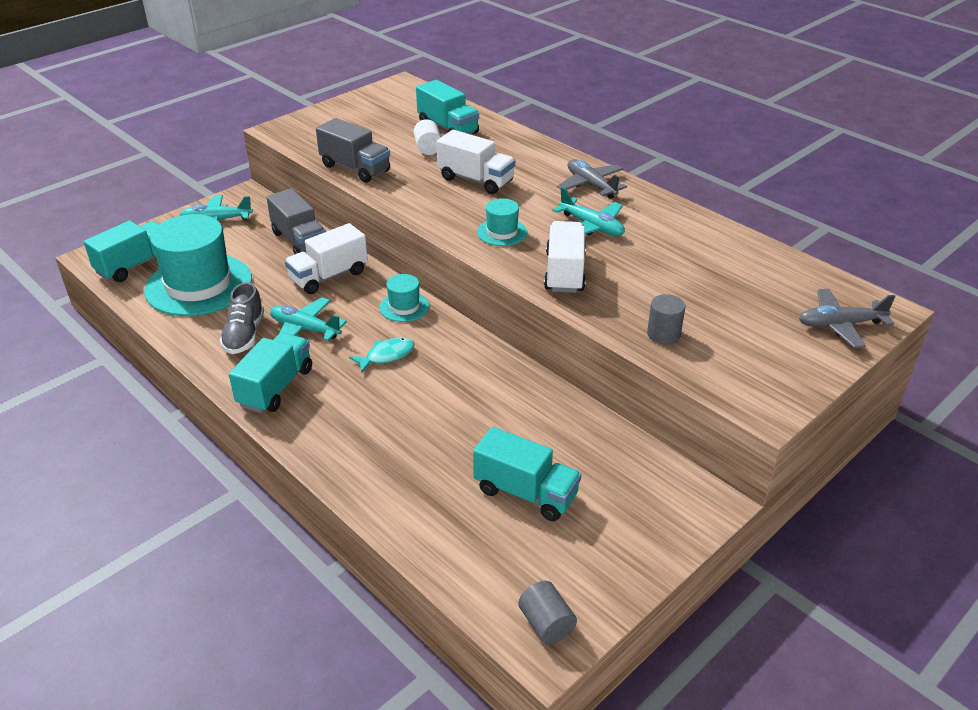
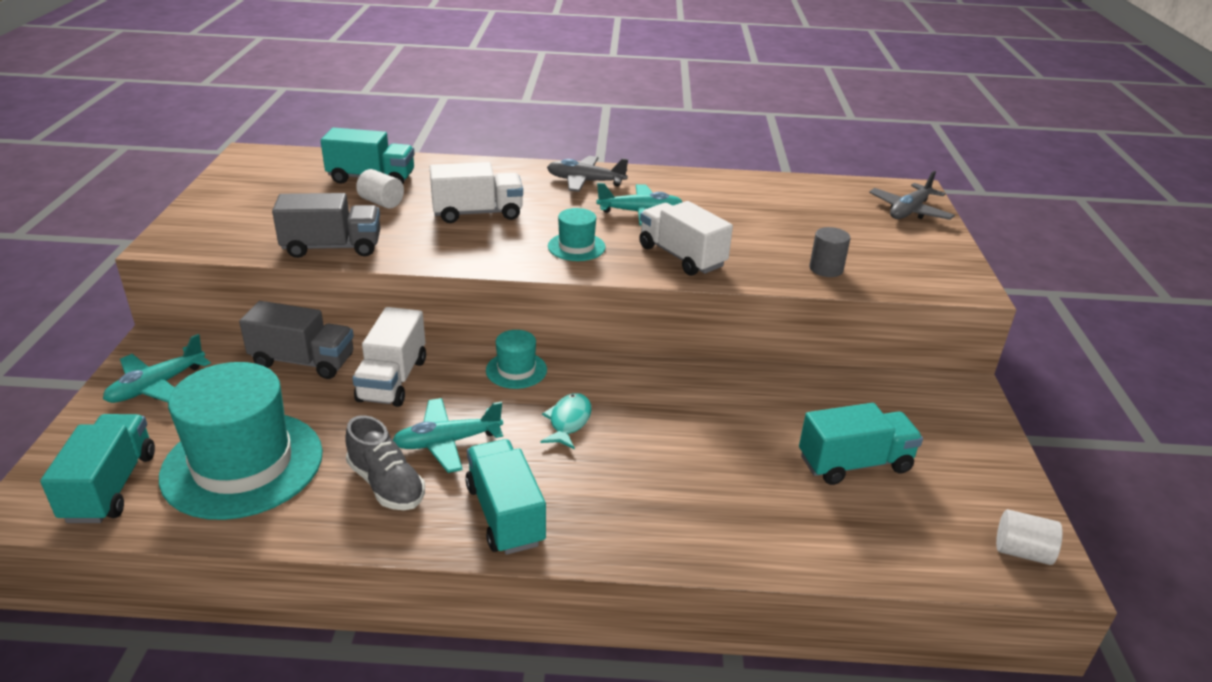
camera: 45 degrees left, 5 degrees down
grey cylinder [518,581,577,644] -> white cylinder [996,509,1063,565]

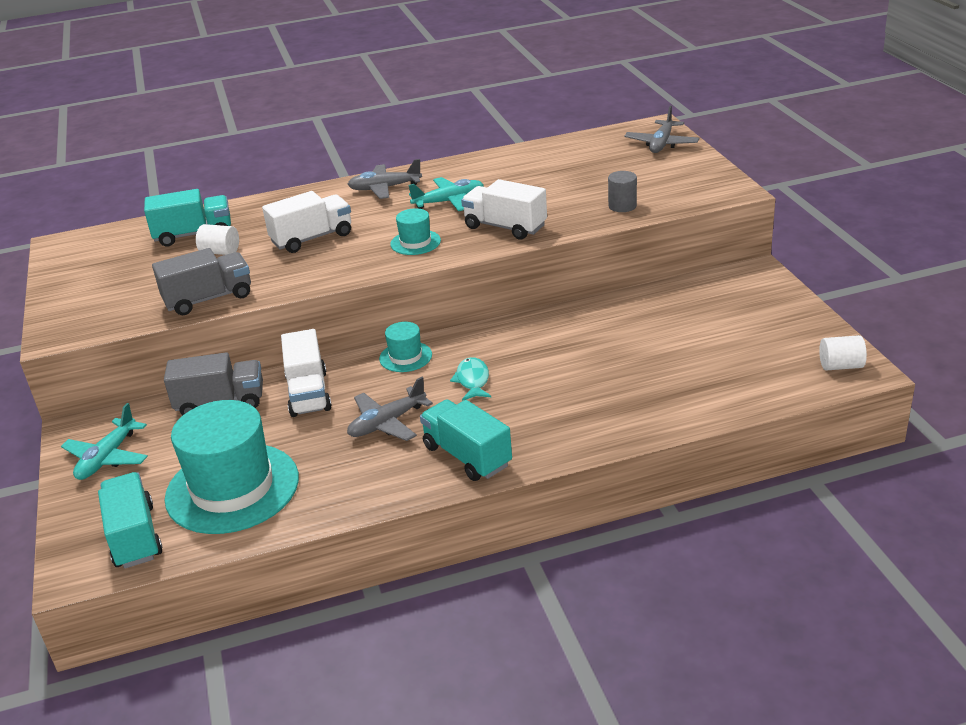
camera: 15 degrees left, 0 degrees up
grey shoe [345,415,425,510] -> none
turquoise plane [393,398,503,473] -> grey plane [347,377,433,441]
turquoise truck [799,403,923,485] -> none

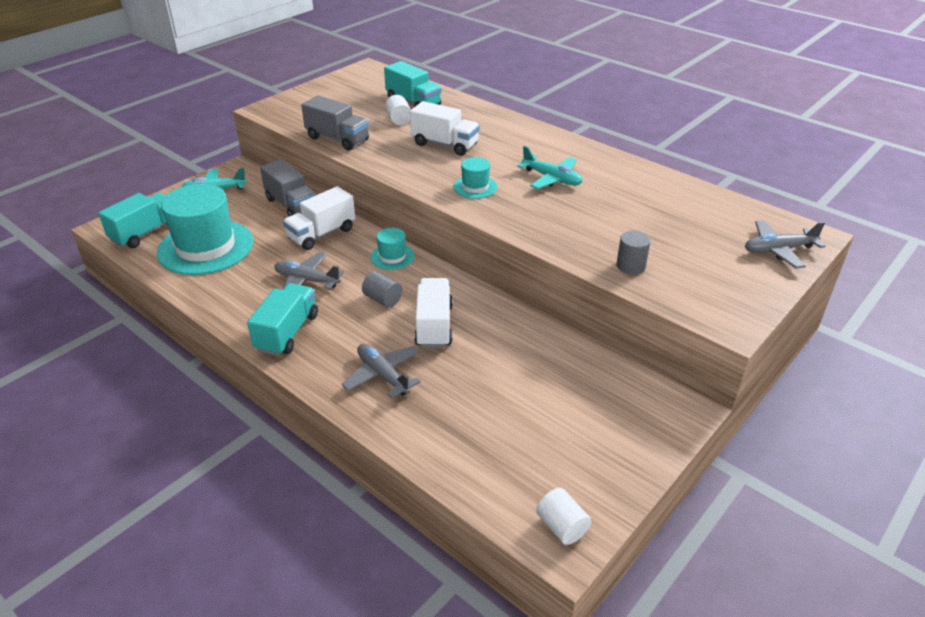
camera: 55 degrees right, 5 degrees up
grey plane [347,159,422,199] -> grey plane moved to [341,344,421,399]
turquoise fish [450,357,491,401] -> grey cylinder [362,271,403,308]
white truck [461,179,547,240] -> white truck moved to [414,278,453,348]

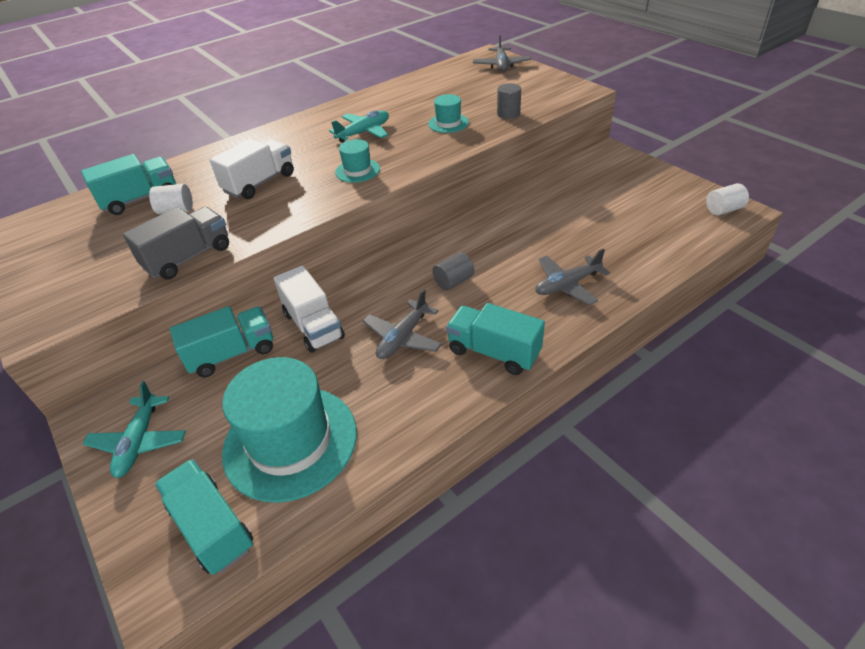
camera: 75 degrees left, 5 degrees up
grey truck [260,159,316,216] -> turquoise truck [170,306,273,378]
turquoise hat [371,228,414,270] -> turquoise hat moved to [428,94,469,133]
white truck [414,278,453,348] -> none

